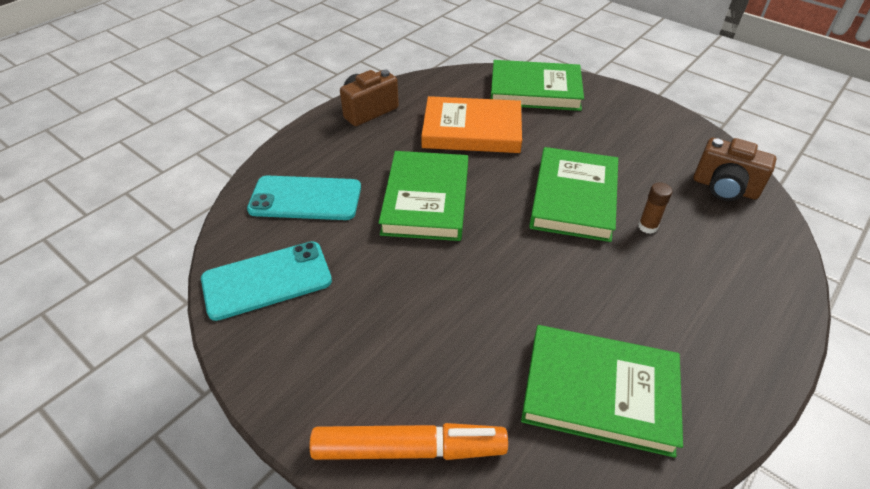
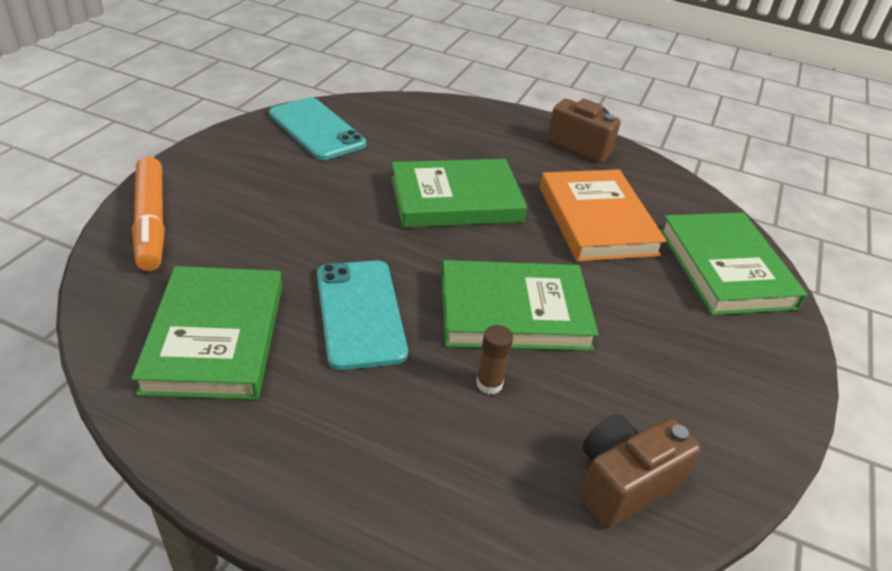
camera: 70 degrees right, 5 degrees down
turquoise phone [247,175,361,220] -> turquoise phone moved to [317,260,408,370]
brown camera [694,138,777,201] -> brown camera turned 45 degrees clockwise [580,414,701,528]

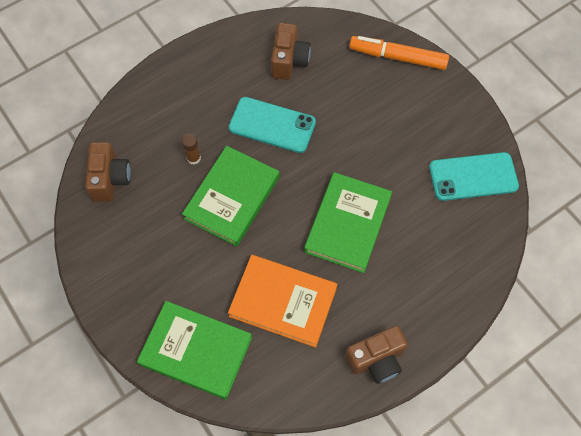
camera: 125 degrees right, 25 degrees up
green book [131,266,282,400] -> brown camera [271,23,311,80]

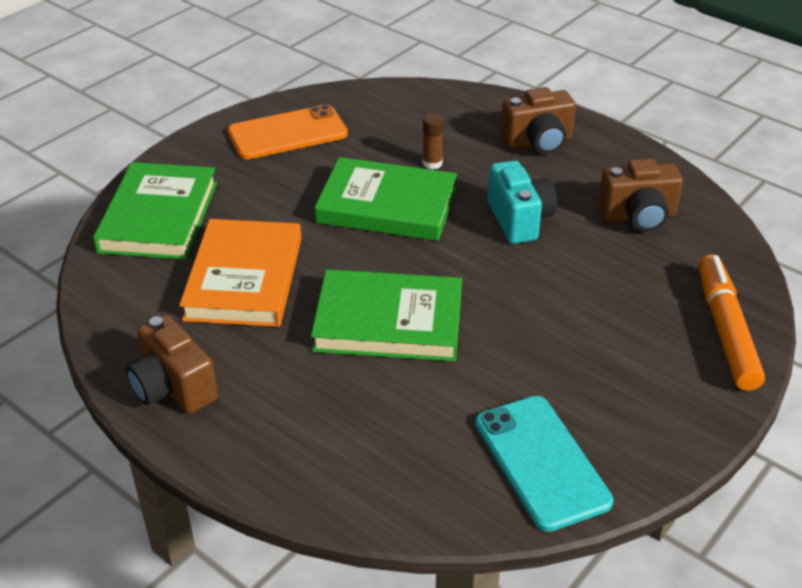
camera: 75 degrees right, 25 degrees down
brown camera [85,142,131,202] -> brown camera moved to [501,87,576,154]
turquoise phone [229,97,316,153] -> turquoise camera [488,160,557,244]
none -> orange phone [228,104,348,159]

